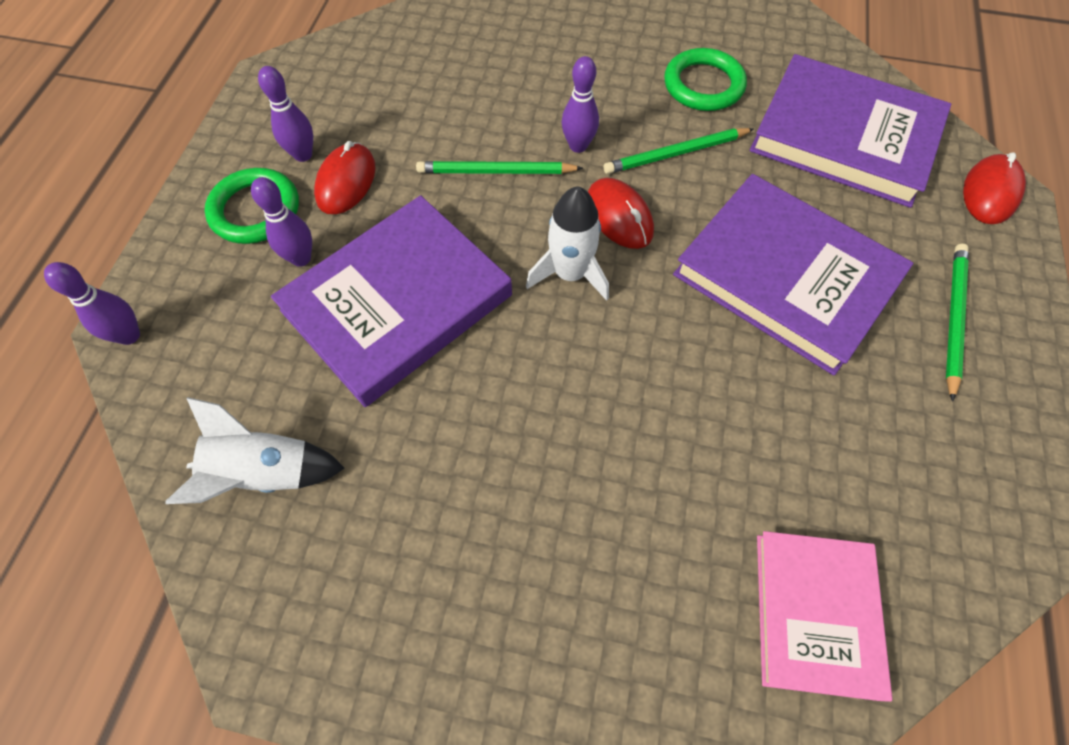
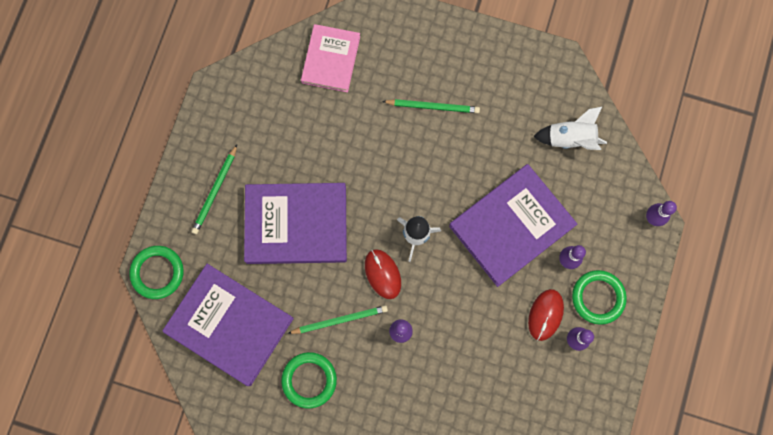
camera: 175 degrees left, 15 degrees up
green pencil [416,161,583,174] -> green pencil moved to [382,99,480,113]
purple book [673,174,913,376] -> purple book turned 45 degrees counterclockwise [244,183,347,264]
red mouse [963,152,1026,224] -> green ring [129,246,184,299]

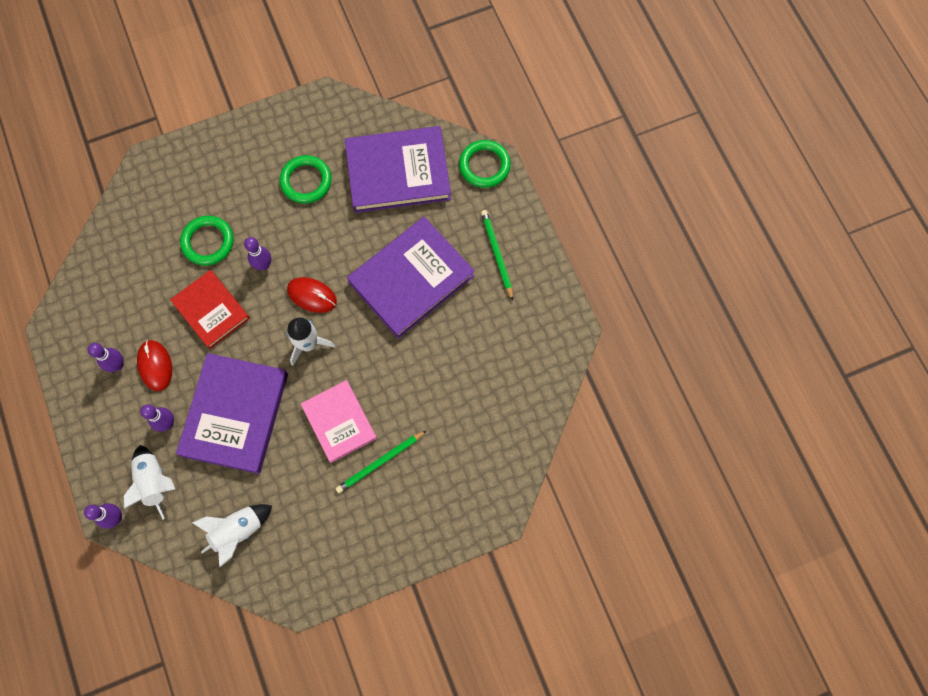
camera: 140 degrees right, 5 degrees down
green pencil [287,305,388,334] -> none
pink book [301,24,360,93] -> pink book moved to [301,380,377,463]
green ring [572,270,627,325] -> green ring moved to [180,216,234,265]
none -> white rocket [123,445,175,519]
none -> red book [170,270,250,349]

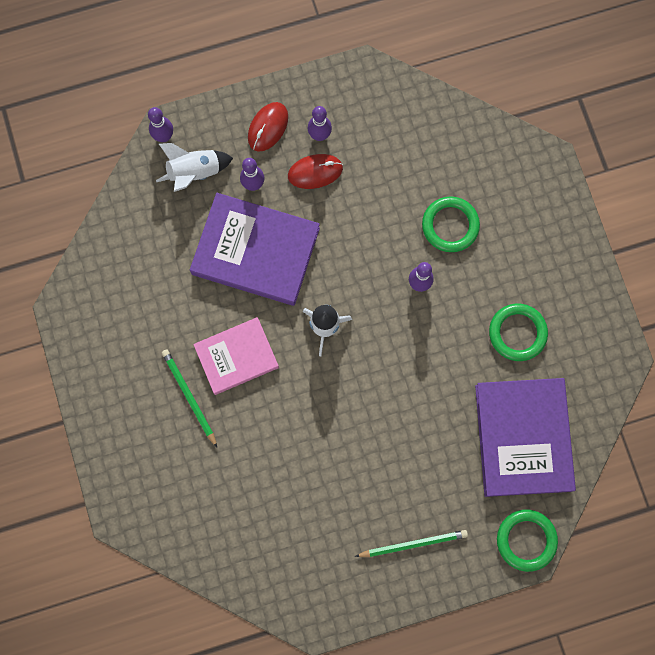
camera: 95 degrees right, 5 degrees up
red book [170,270,250,349] -> none
white rocket [192,504,272,567] -> none
red mouse [287,277,337,313] -> red mouse moved to [248,102,288,152]
purple book [347,217,475,339] -> none

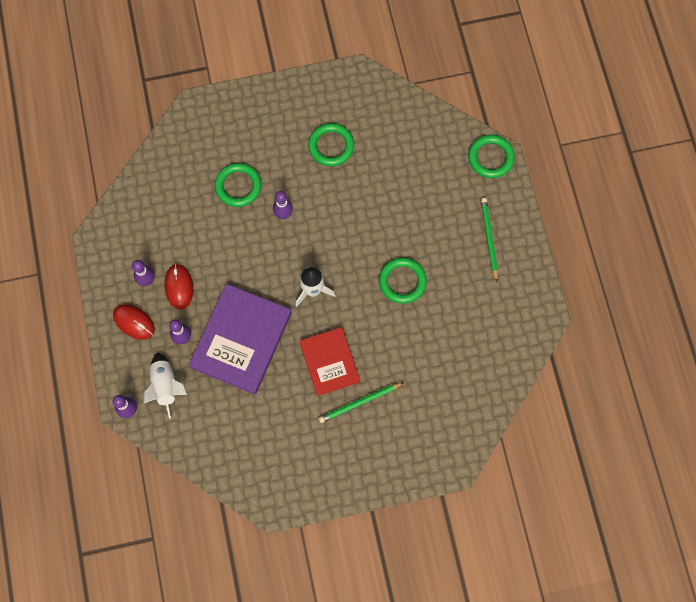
camera: 85 degrees left, 5 degrees down
pink book [193,317,279,395] -> red book [299,327,360,396]
purple book [475,378,576,497] -> none
none -> green ring [379,258,427,304]

